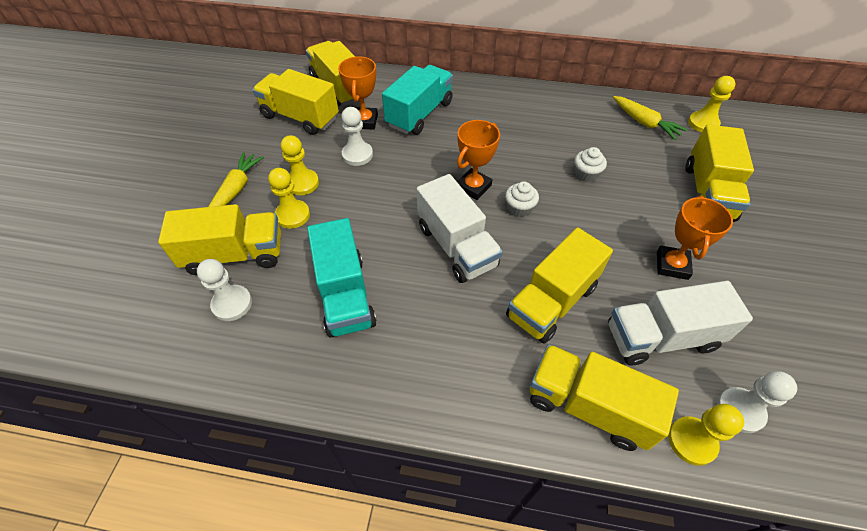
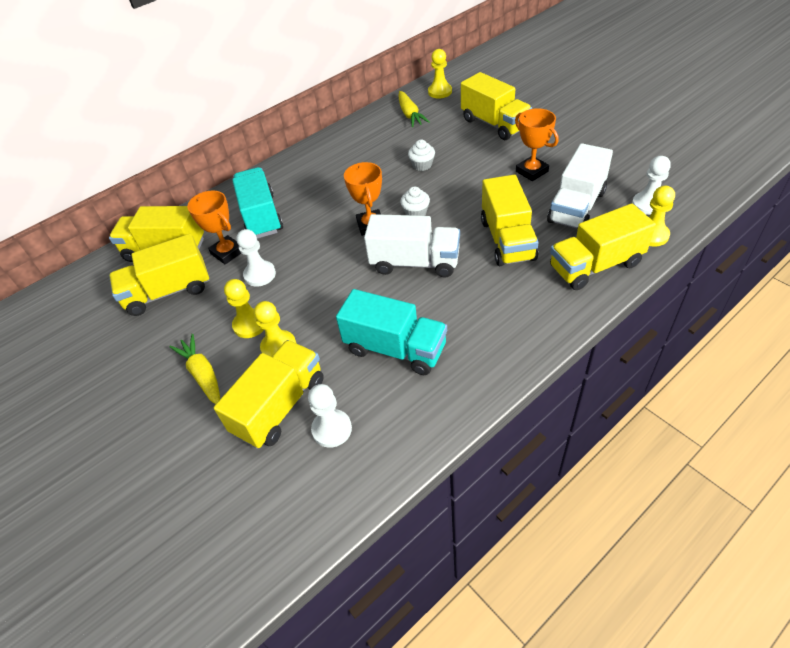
camera: 45 degrees left, 5 degrees down
yellow carrot [613,96,687,140] -> yellow carrot turned 75 degrees clockwise [398,91,430,127]

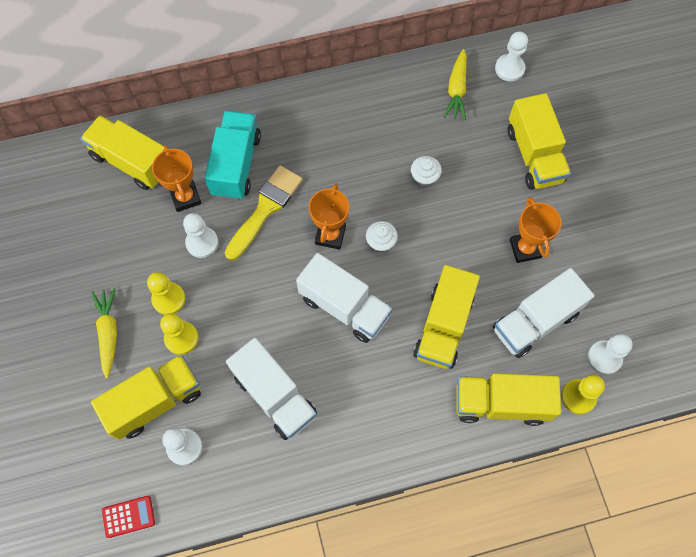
camera: 20 degrees right, 20 degrees up
yellow truck [109,234,210,316] -> none
turquoise truck [336,289,447,375] -> white truck [226,338,317,440]
yellow pawn [428,49,452,98] -> white pawn [495,32,528,82]
none -> red calculator [102,496,155,538]
none -> yellow brush [225,166,302,261]

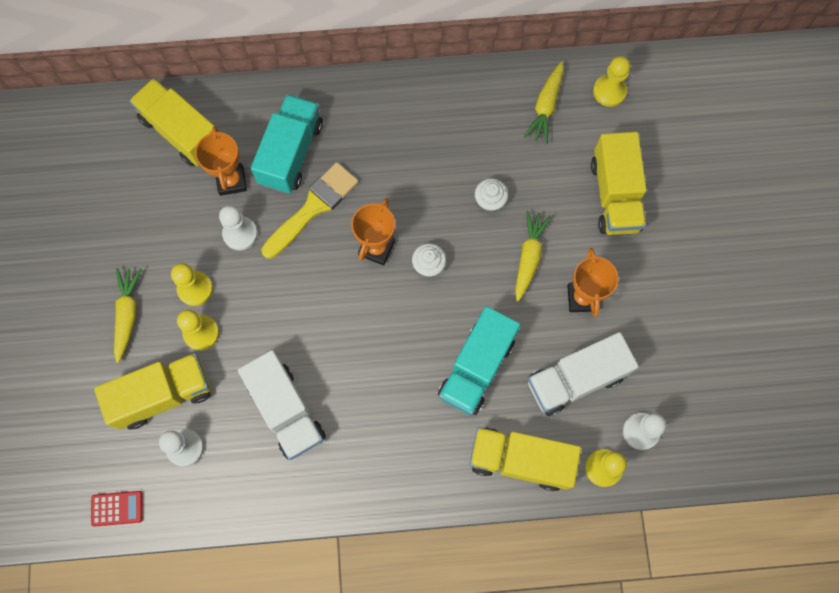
camera: 10 degrees right, 5 degrees up
white truck [296,253,393,343] -> none
yellow truck [413,265,480,369] -> turquoise truck [438,306,520,415]
white pawn [495,32,528,82] -> yellow pawn [593,56,631,107]
none -> yellow carrot [515,210,551,302]

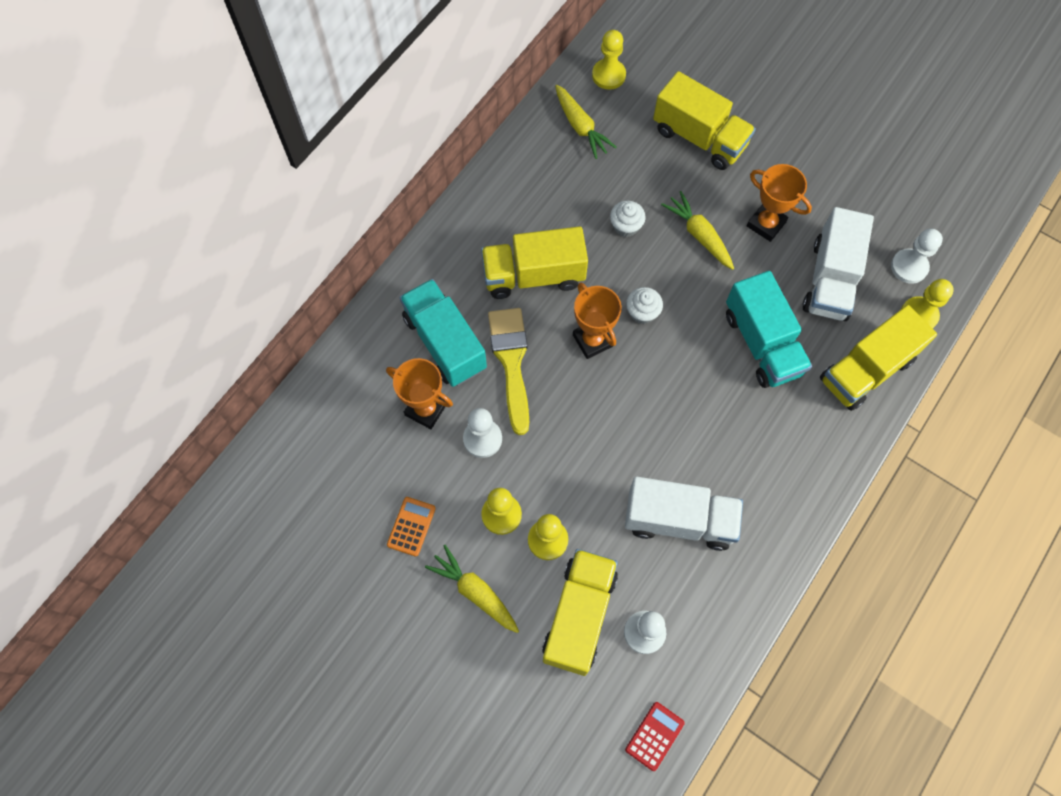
camera: 50 degrees left, 5 degrees down
yellow truck [129,78,214,167] -> yellow truck moved to [481,226,588,299]
none -> orange calculator [387,497,436,556]

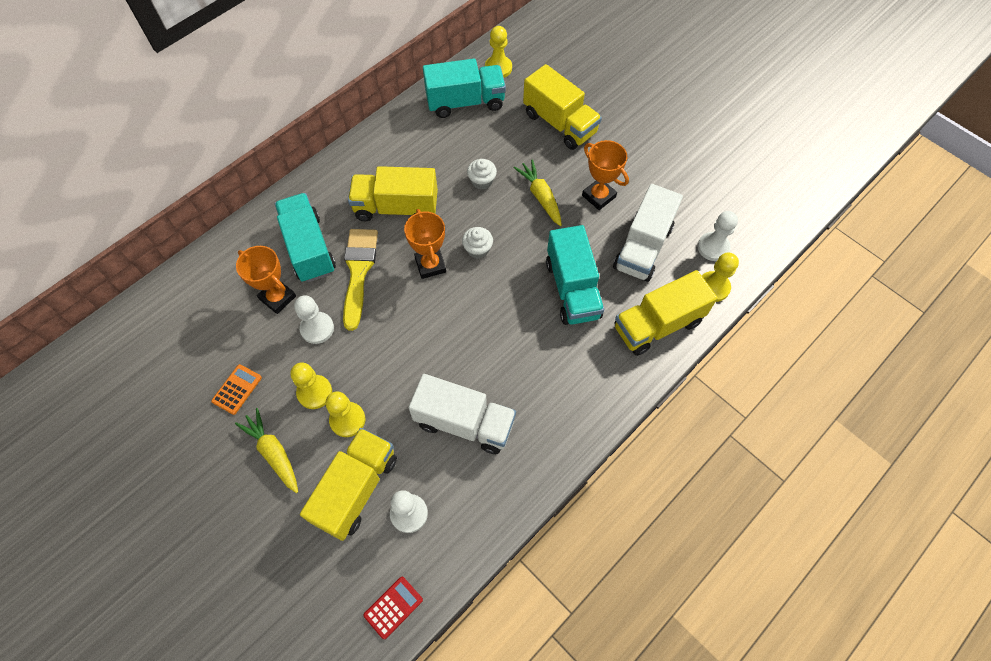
camera: 10 degrees right, 5 degrees down
yellow carrot [555,84,617,159] -> turquoise truck [423,59,506,118]

